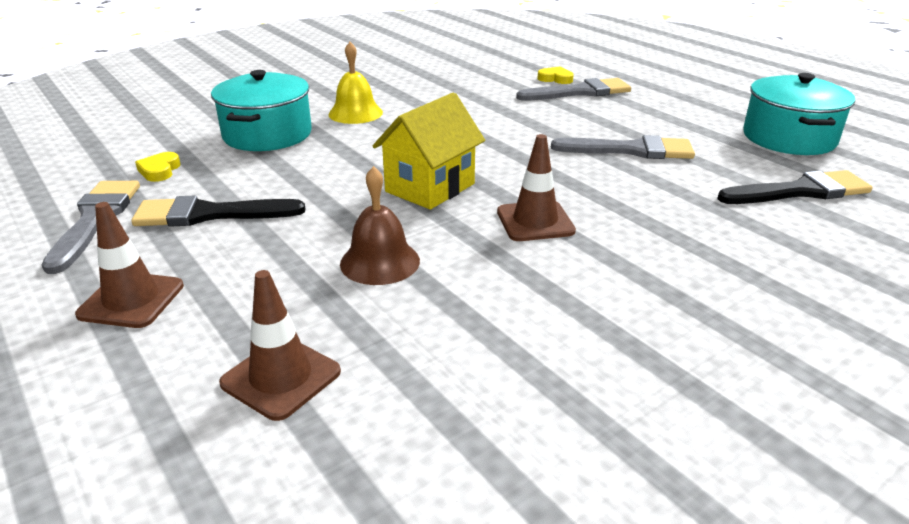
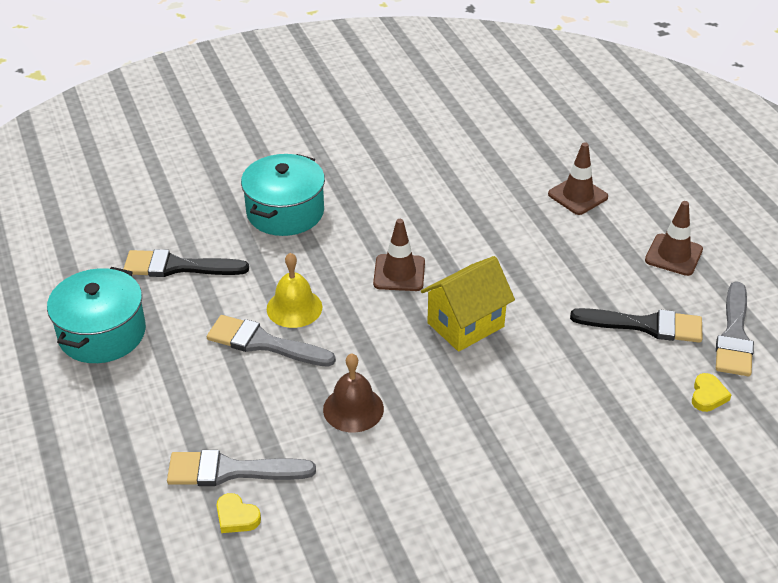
camera: 165 degrees left, 10 degrees up
turquoise pot [211,70,312,151] -> turquoise pot moved to [241,154,325,236]
yellow bell [329,42,383,124] -> yellow bell moved to [267,253,322,328]
brown bell [340,166,420,285] -> brown bell moved to [323,353,384,432]

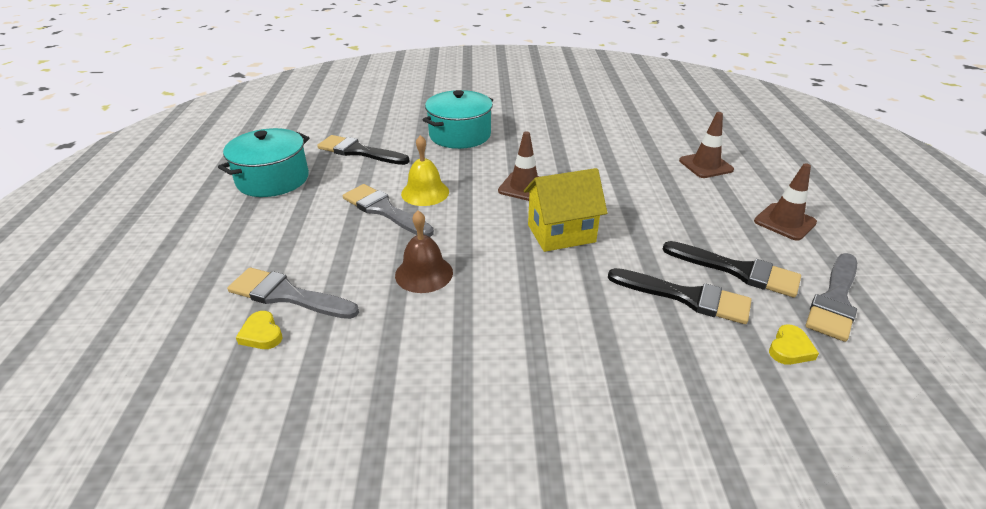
camera: 20 degrees right, 5 degrees down
none -> black brush [608,268,751,324]

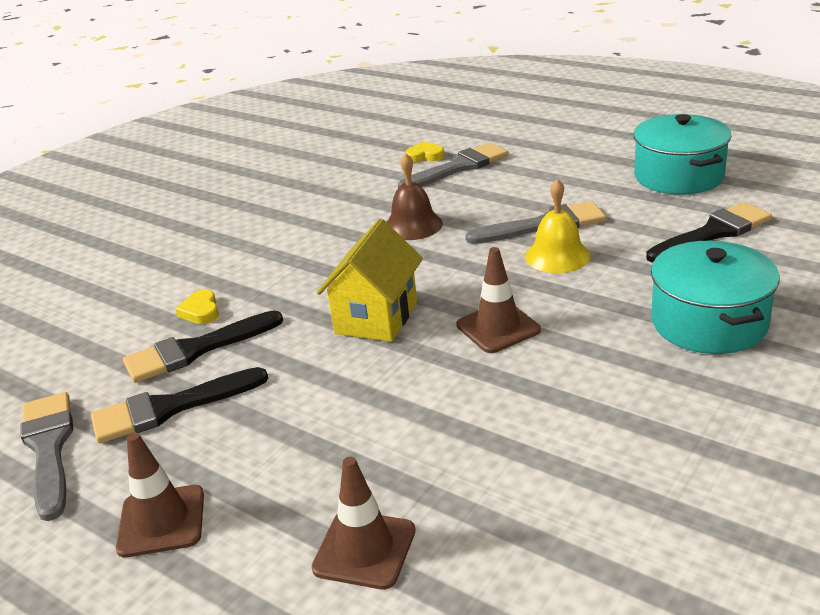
camera: 130 degrees right, 5 degrees down
yellow heart [769,325,819,365] -> yellow heart moved to [175,289,219,324]

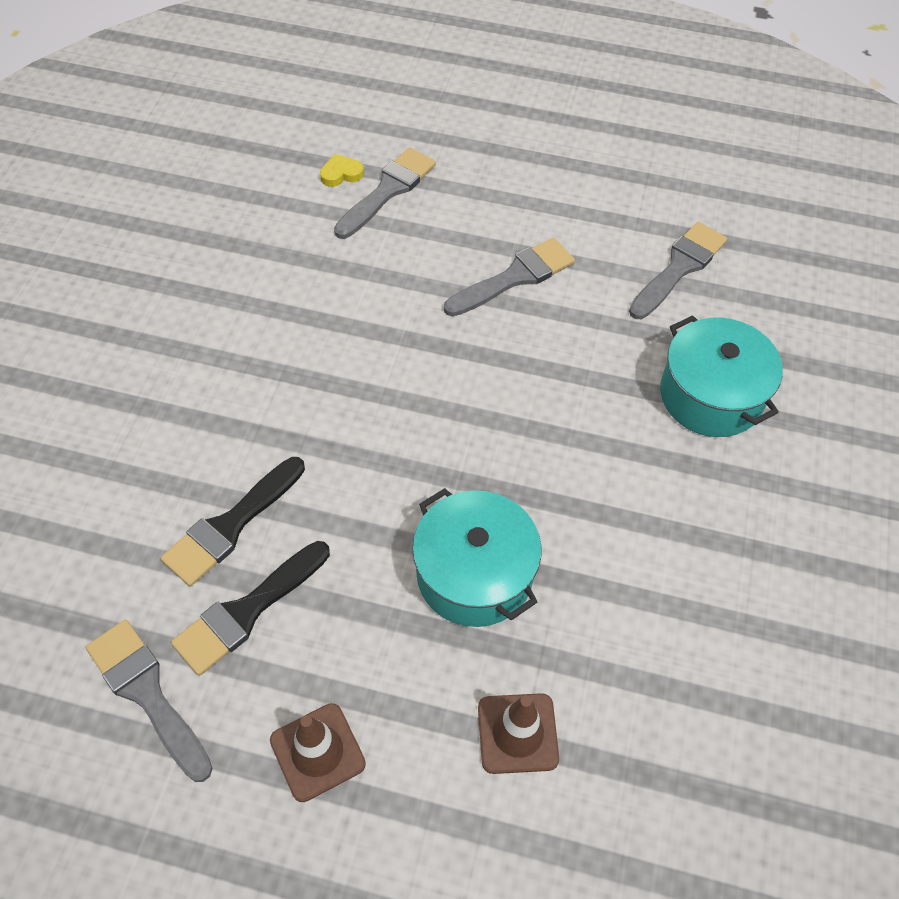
camera: 25 degrees left, 25 degrees up
yellow heart [175,289,219,324] -> none
yellow house [317,219,423,342] -> none
brown bell [387,153,443,240] -> none
brown traffic cone [456,247,541,353] -> none
yellow bell [525,179,591,273] -> none
turquoise pot [634,114,732,195] -> turquoise pot moved to [412,488,542,627]
black brush [646,202,772,263] -> grey brush [629,222,727,319]

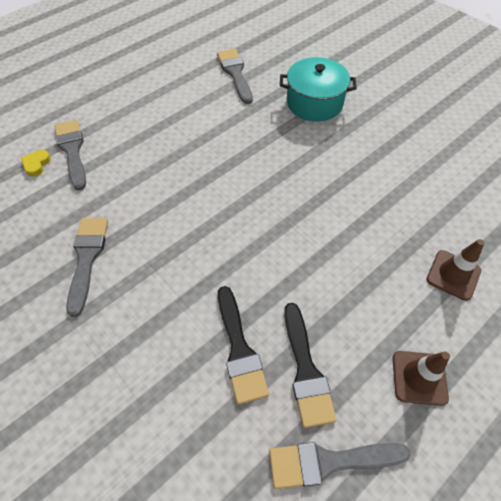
camera: 55 degrees left, 0 degrees up
turquoise pot [412,488,542,627] -> none
grey brush [444,238,575,316] -> grey brush moved to [66,218,108,317]

